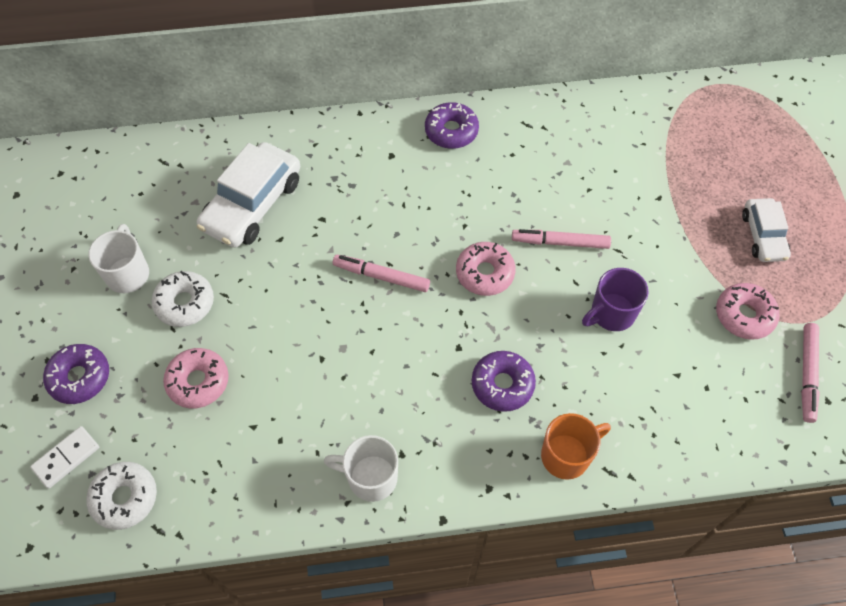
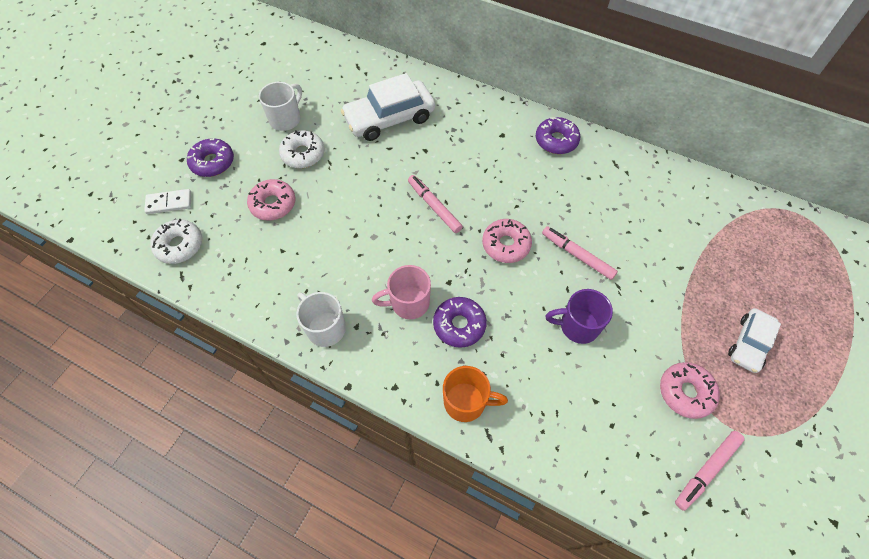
camera: 35 degrees right, 0 degrees up
none -> pink mug [372,265,431,319]

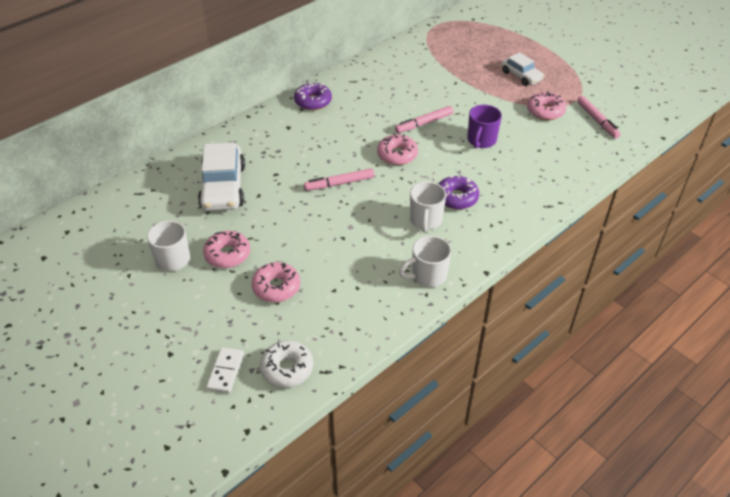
camera: 70 degrees left, 15 degrees down
purple donut [187,139,234,177] -> none
white donut [279,131,325,168] -> pink donut [203,231,250,268]
pink mug [372,265,431,319] -> white mug [410,182,446,233]
orange mug [443,366,508,422] -> none

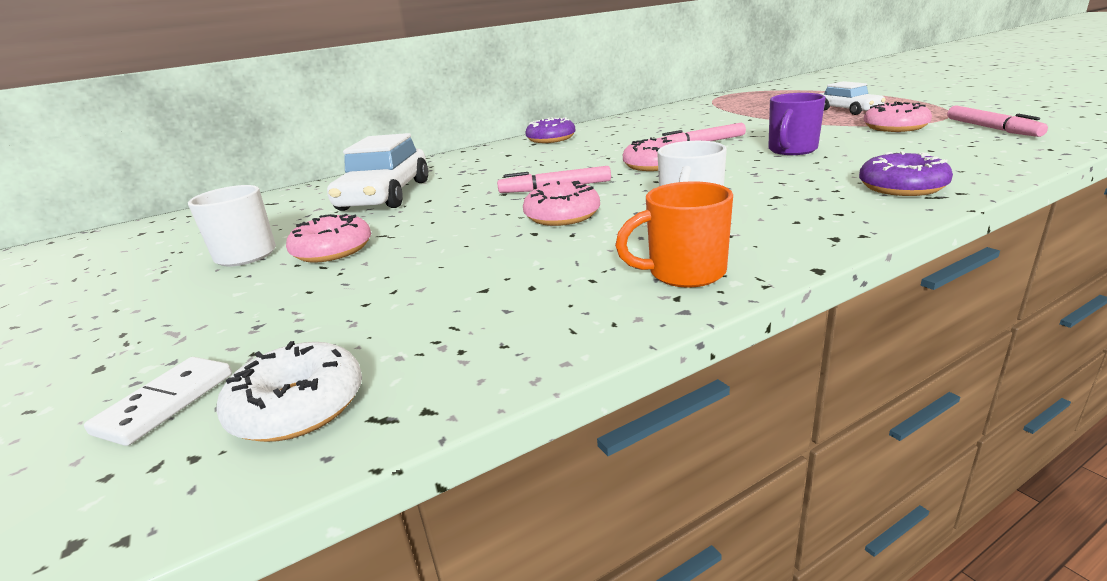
camera: 15 degrees right, 20 degrees down
pink donut [252,262,300,302] -> pink donut moved to [523,181,600,226]
white mug [399,236,451,287] -> orange mug [615,181,733,288]
purple donut [439,176,479,209] -> purple donut moved to [859,151,953,196]

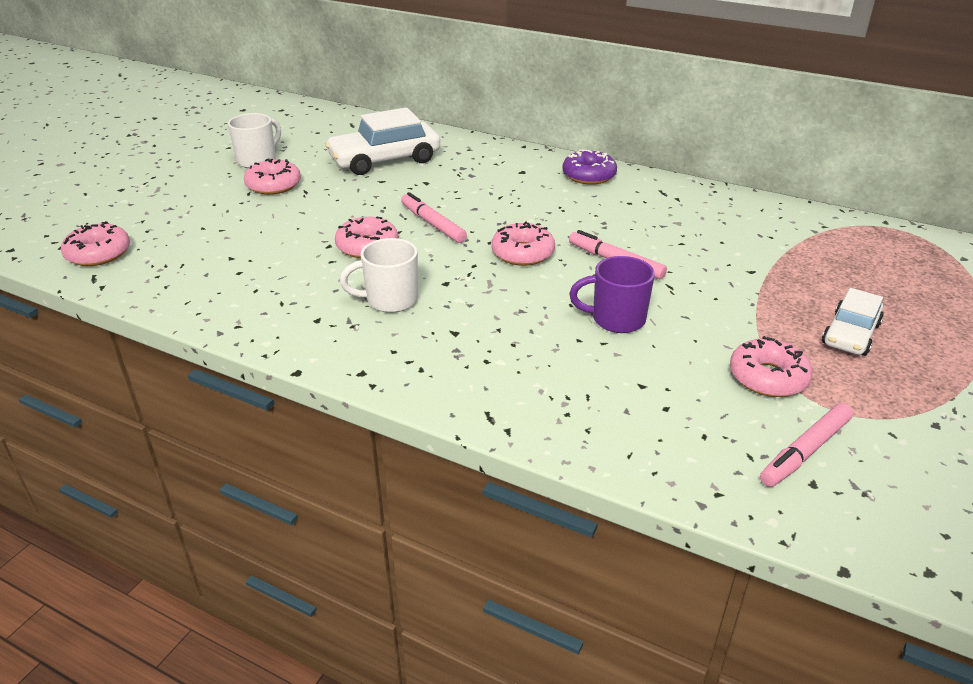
camera: 55 degrees right, 10 degrees up
white domino [84,357,232,446] -> none
white donut [216,341,362,442] -> pink donut [61,221,130,266]
orange mug [615,181,733,288] -> none
purple donut [859,151,953,196] -> none

